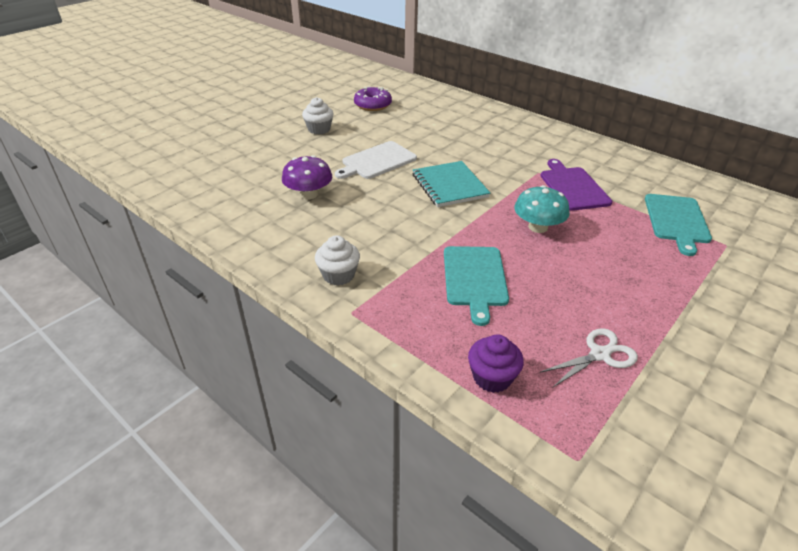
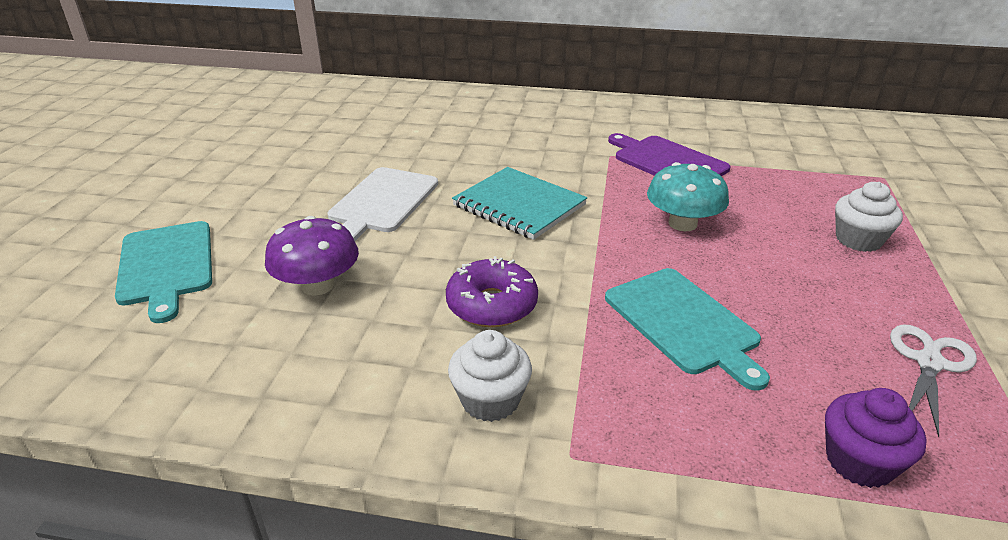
camera: 30 degrees left, 5 degrees down
white cupcake [302,97,334,135] -> white cupcake moved to [835,182,903,252]
purple donut [354,86,392,111] -> purple donut moved to [446,256,538,327]
turquoise cutting board [645,194,712,256] -> turquoise cutting board moved to [115,221,212,323]

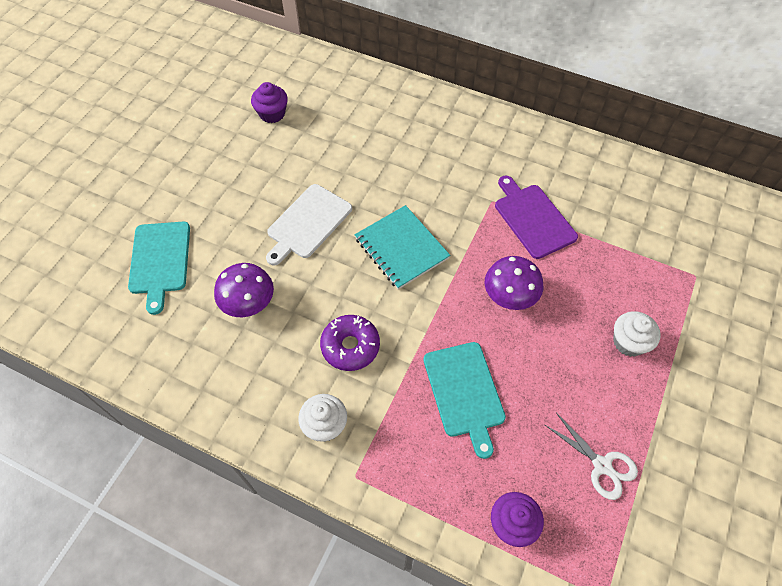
camera: 15 degrees right, 25 degrees up
turquoise mushroom [647,162,729,231] -> purple mushroom [485,256,543,310]
white scissors [890,324,977,437] -> white scissors turned 90 degrees clockwise [545,413,638,500]
none -> purple cupcake [251,82,288,123]

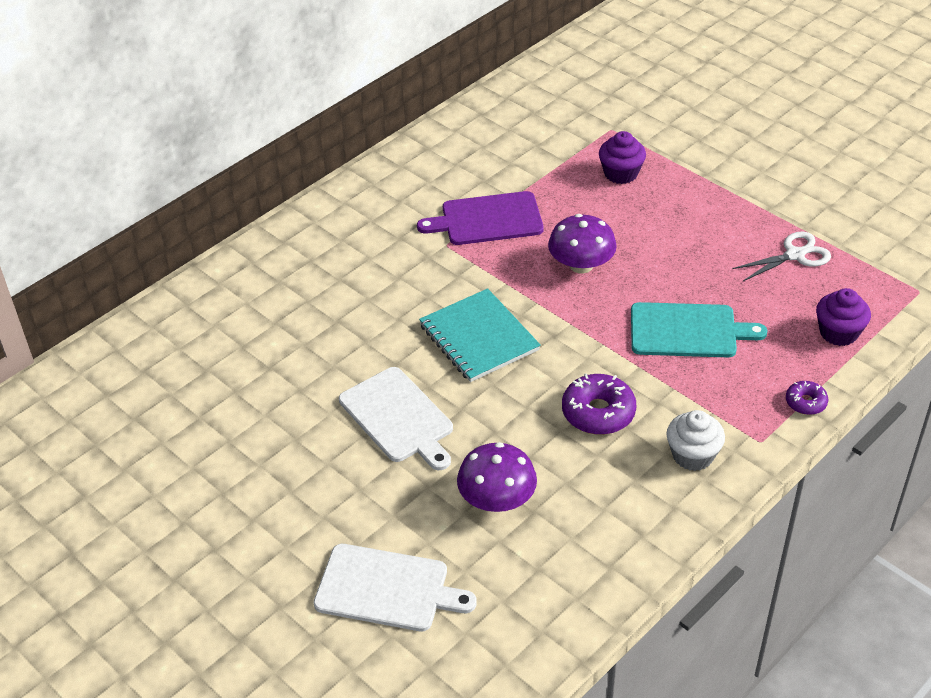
camera: 70 degrees left, 15 degrees down
turquoise cutting board [128,222,190,315] -> white cutting board [314,544,477,631]
purple cupcake [251,82,288,123] -> purple cupcake moved to [599,131,646,184]
turquoise notebook [355,205,450,290] -> turquoise notebook turned 75 degrees clockwise [419,288,541,382]
white cupcake [613,311,661,357] -> none
none -> purple donut [786,381,828,415]

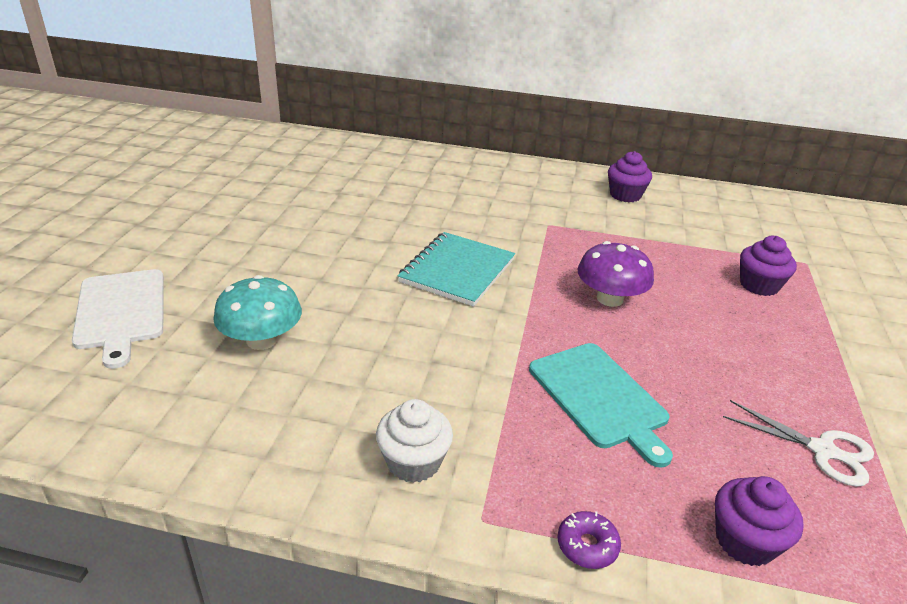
camera: 55 degrees right, 10 degrees down
white cutting board [339,367,453,470] -> none
purple cutting board [417,191,544,245] -> none
purple mushroom [457,442,537,512] -> turquoise mushroom [213,275,302,350]
purple donut [562,373,636,435] -> none
none -> purple cupcake [608,151,652,202]

